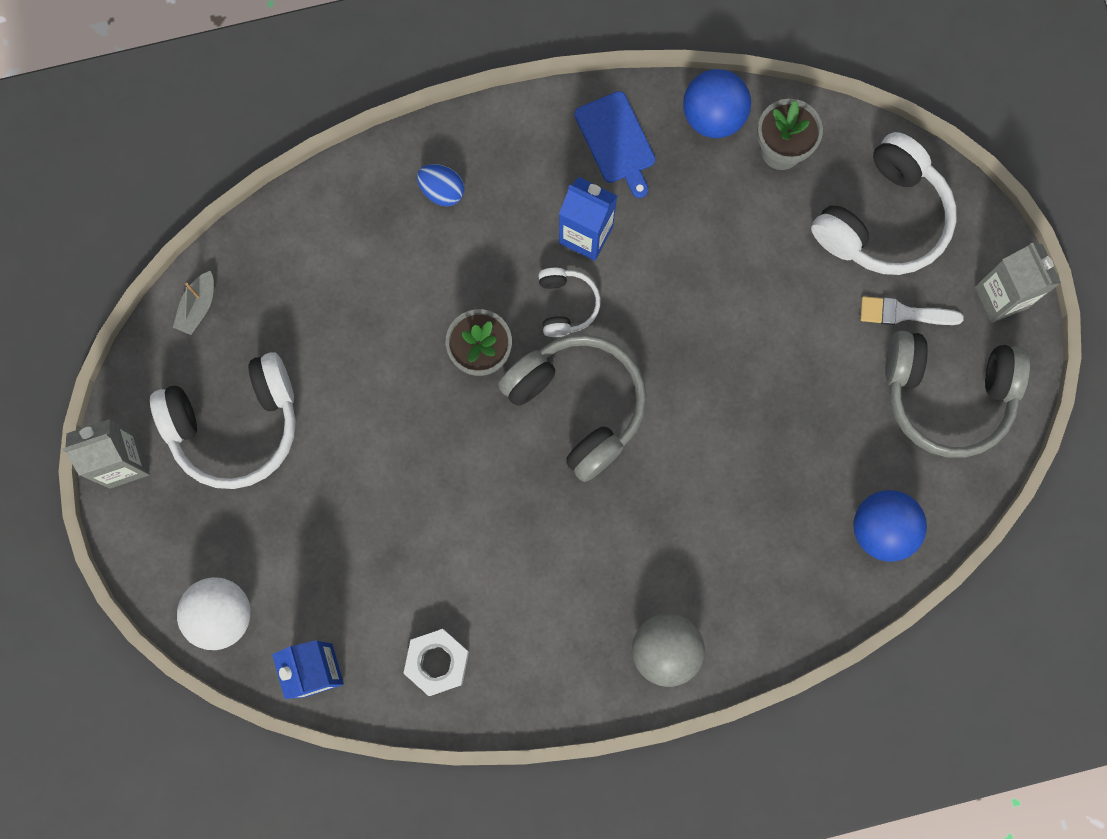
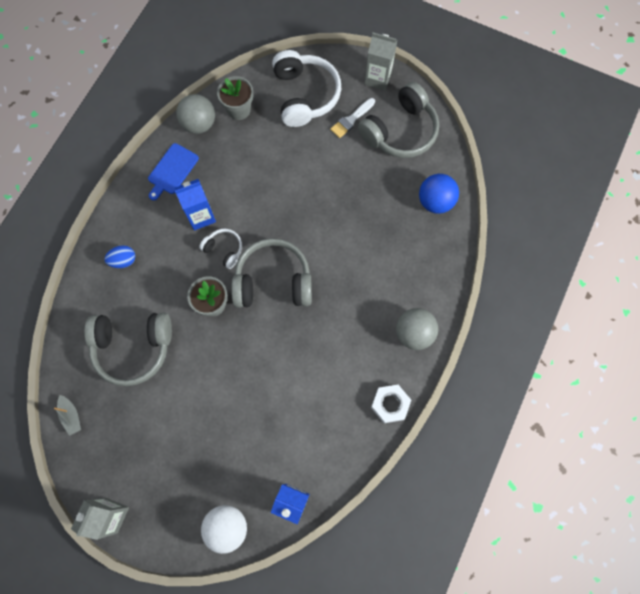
camera: 50 degrees left, 5 degrees down
white headphones [150,352,296,489] -> none
white nut [403,629,469,696] -> white nut moved to [371,385,411,423]
blue cutting board [574,91,655,198] -> blue cutting board turned 105 degrees clockwise [148,143,199,200]
blue ball [683,69,751,138] -> grey ball [176,94,215,134]
none -> grey headphones [84,313,172,386]

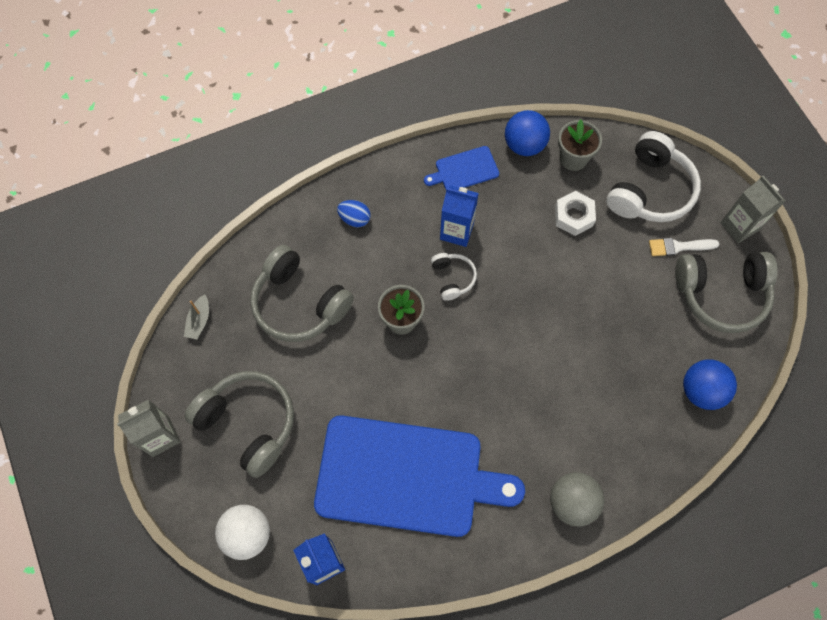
camera: 40 degrees right, 5 degrees down
grey ball [176,94,215,134] -> blue ball [505,110,550,156]
grey headphones [231,238,312,308] -> grey headphones moved to [185,371,294,478]
white nut [371,385,411,423] -> white nut moved to [555,191,596,236]
none -> blue cutting board [314,415,525,537]

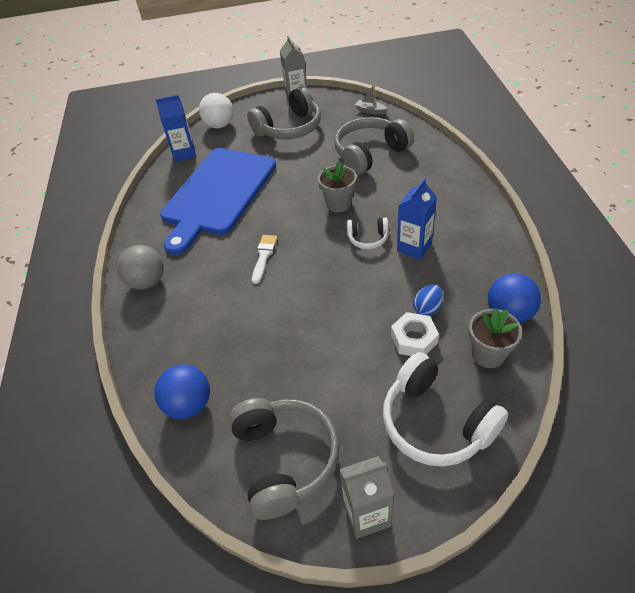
camera: 110 degrees right, 20 degrees down
blue egg [337,200,371,227] -> blue egg moved to [413,285,443,316]
blue cutting board [424,146,499,189] -> none
white brush [649,238,719,256] -> white brush moved to [252,235,278,284]
grey headphones [675,252,778,333] -> grey headphones turned 150 degrees clockwise [229,398,340,520]

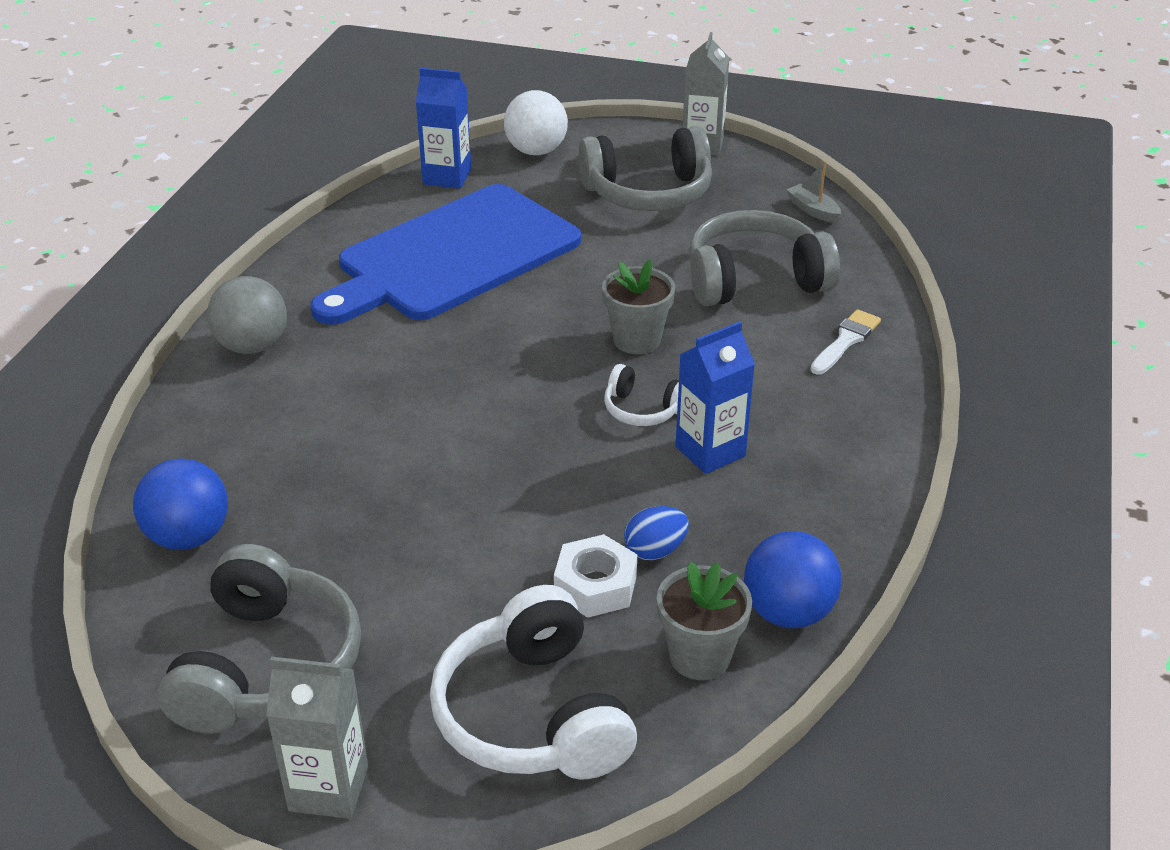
camera: 20 degrees right, 10 degrees down
white brush [252,235,278,284] -> white brush moved to [810,309,881,375]

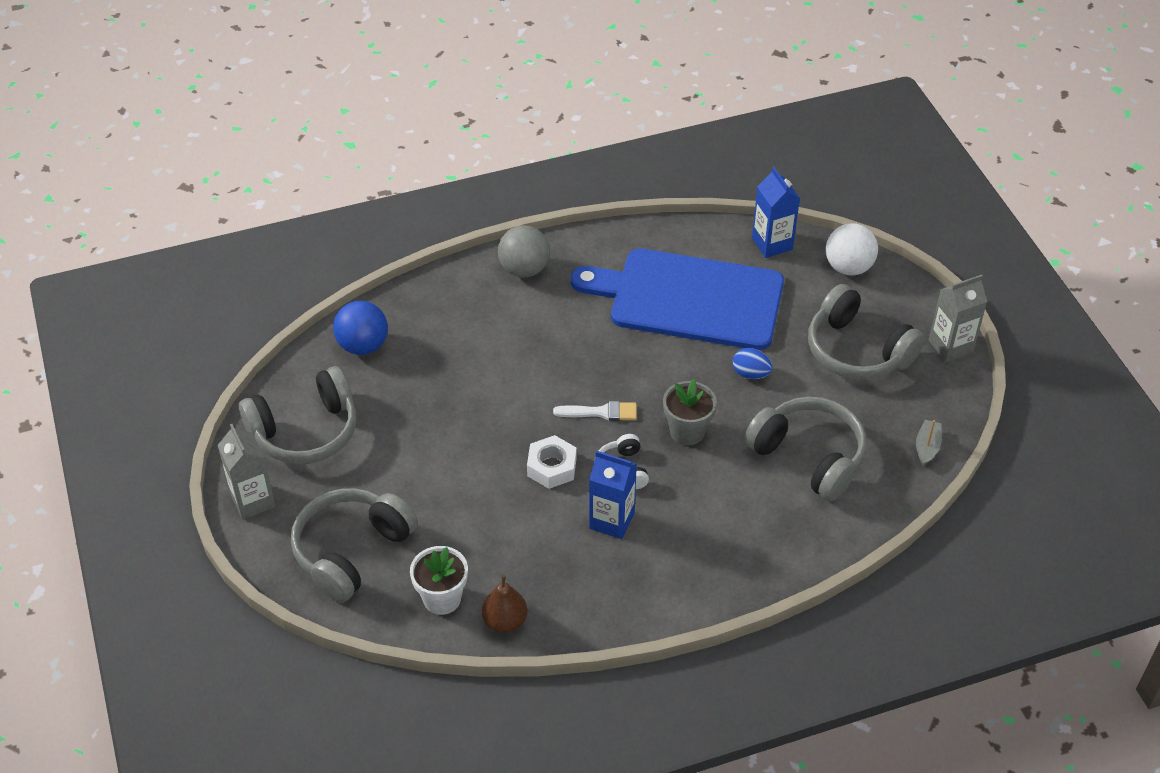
camera: 55 degrees right, 10 degrees up
white headphones [430,585,637,780] -> grey headphones [291,488,418,602]
white nut [554,534,637,618] -> white nut moved to [527,435,577,489]
blue egg [624,506,689,560] -> blue egg moved to [733,348,773,379]
grey flower pot [657,562,752,680] -> white flower pot [410,546,468,615]
blue ball [744,531,842,628] -> brown pear [482,575,528,633]
white brush [810,309,881,375] -> white brush moved to [553,401,637,421]

